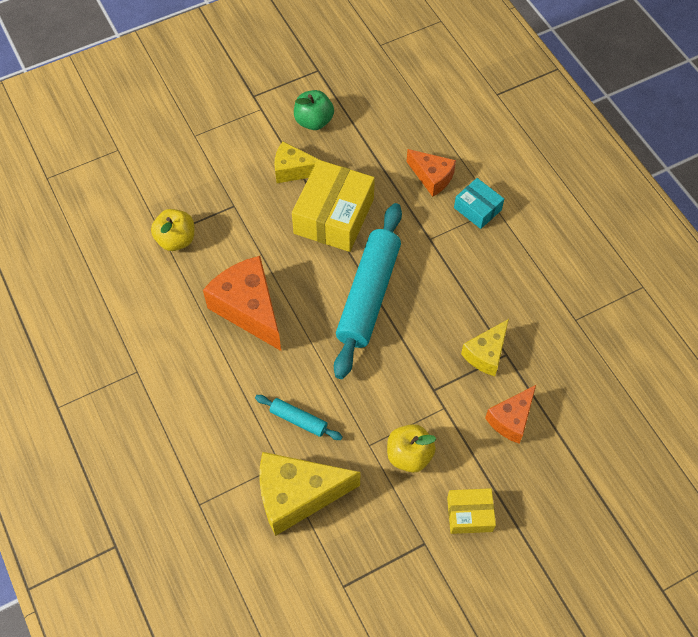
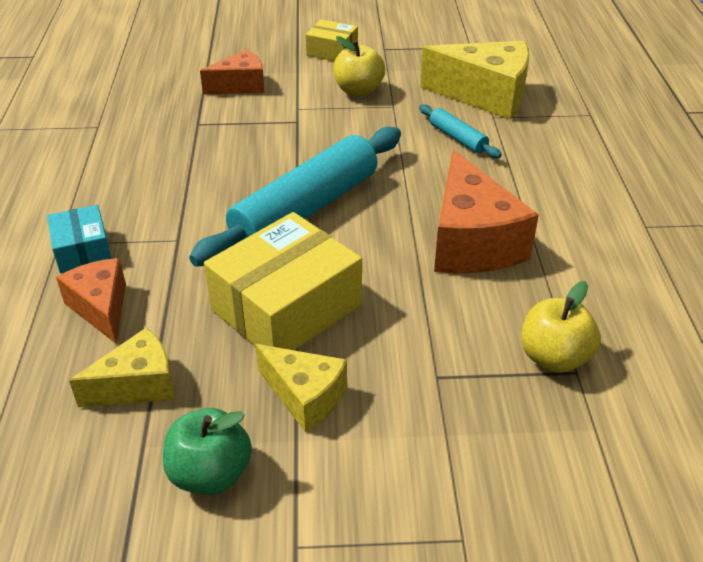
camera: 155 degrees left, 20 degrees down
yellow cheese [461,319,509,376] -> yellow cheese moved to [69,327,174,407]

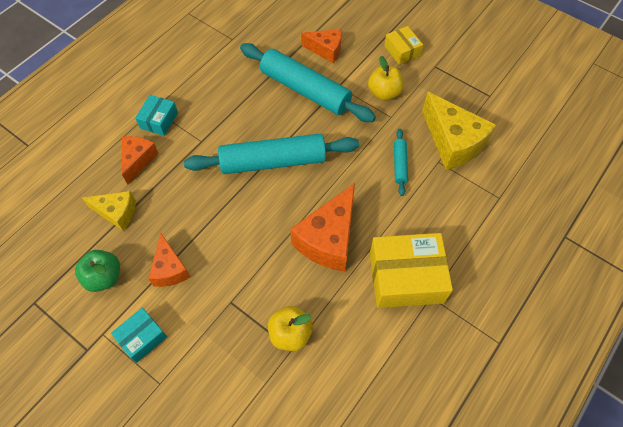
camera: 40 degrees right, 20 degrees up
yellow box [204,212,362,350] -> yellow box moved to [370,233,453,308]
yellow cheese [255,344,347,432] -> orange cheese [148,233,190,287]
none -> turquoise box [111,308,167,363]
none -> turquoise rolling pin [240,43,376,122]

